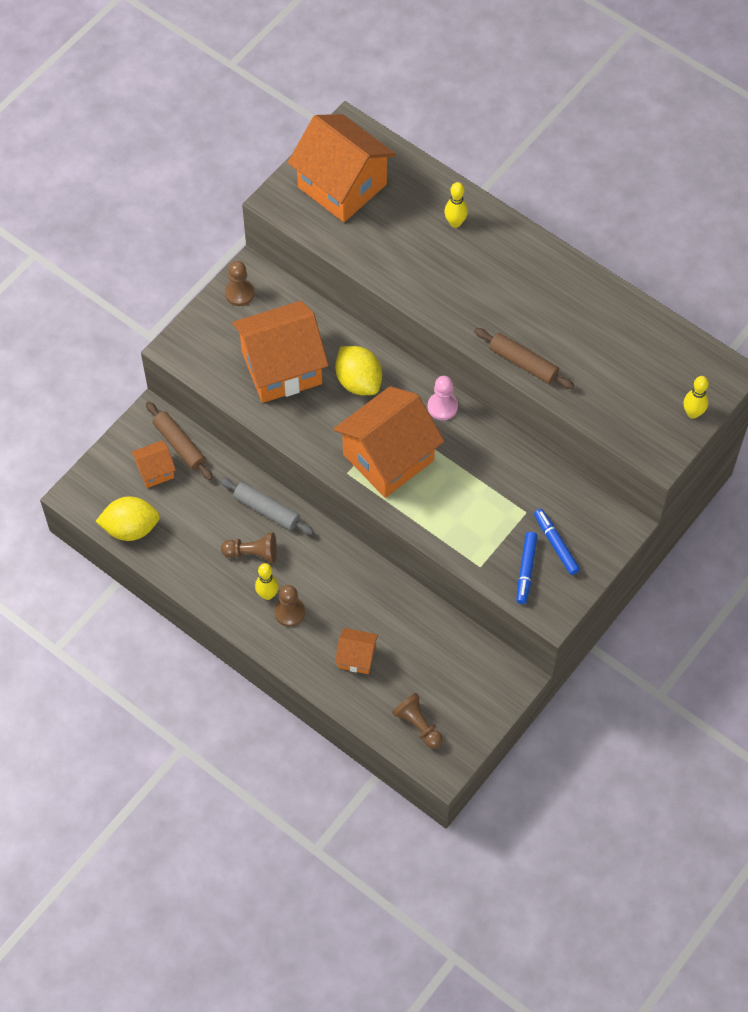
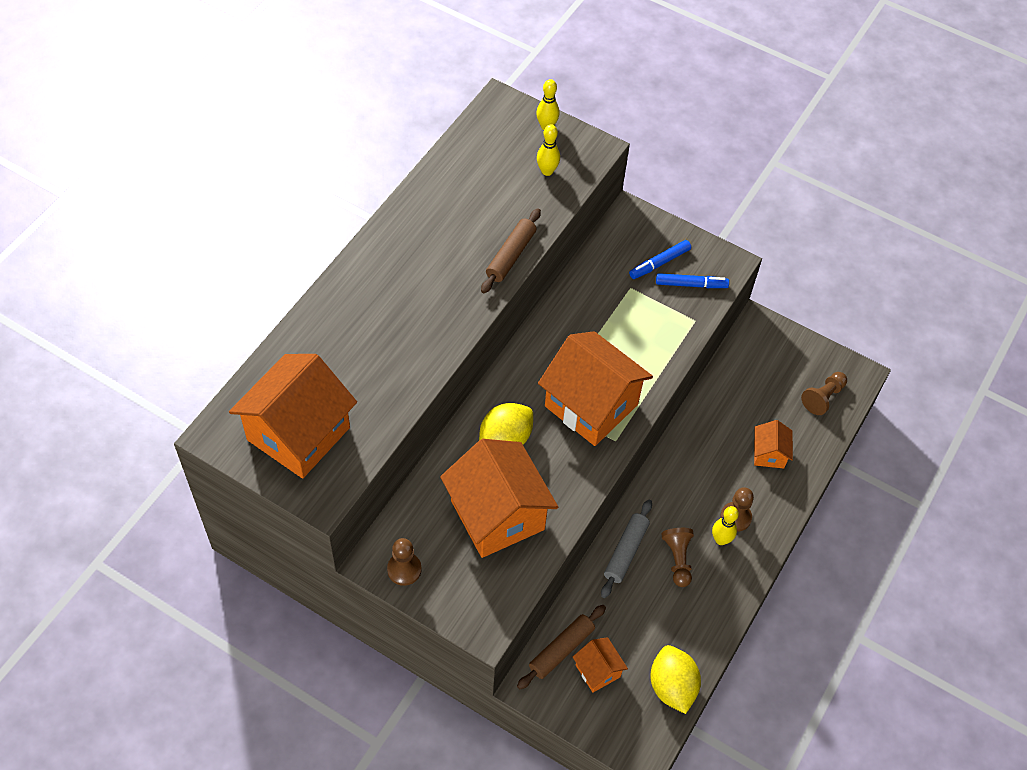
camera: 100 degrees left, 5 degrees down
pink pawn [428,376,458,420] -> none
yellow bowling pin [444,182,468,228] -> yellow bowling pin moved to [537,124,560,176]

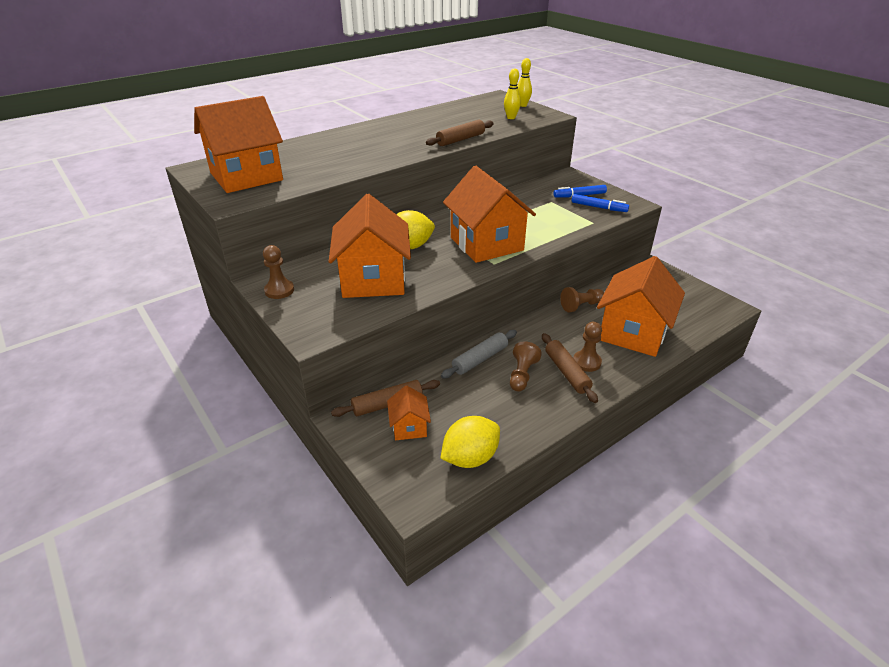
camera: 25 degrees right, 20 degrees down
yellow lemon [650,645,701,714] -> yellow lemon turned 45 degrees clockwise [440,416,500,468]
yellow bowling pin [712,506,739,545] -> brown rolling pin [542,333,598,403]
orange house [754,420,793,468] -> orange house [597,256,685,357], size x2.13
brown pawn [801,372,847,415] -> brown pawn moved to [560,287,604,312]

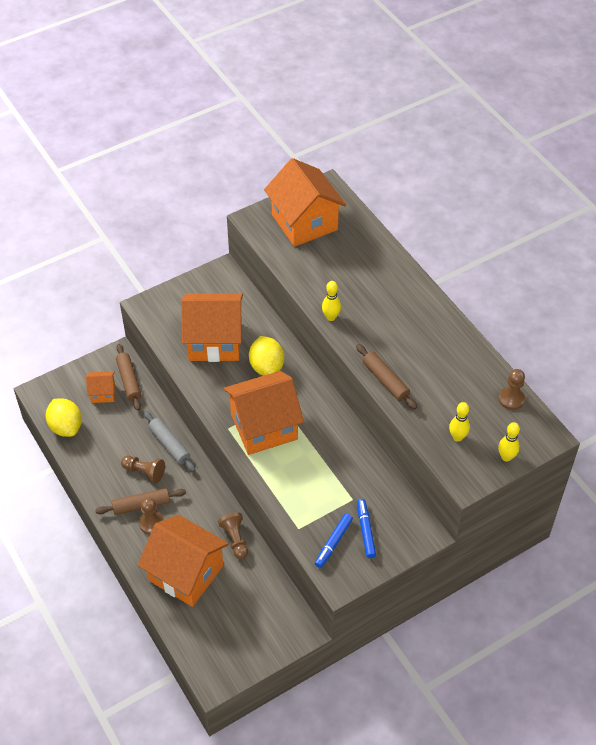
camera: 95 degrees right, 15 degrees up
brown pawn [263,245,294,299] -> brown pawn moved to [499,369,525,410]
none -> yellow bowling pin [322,281,341,321]

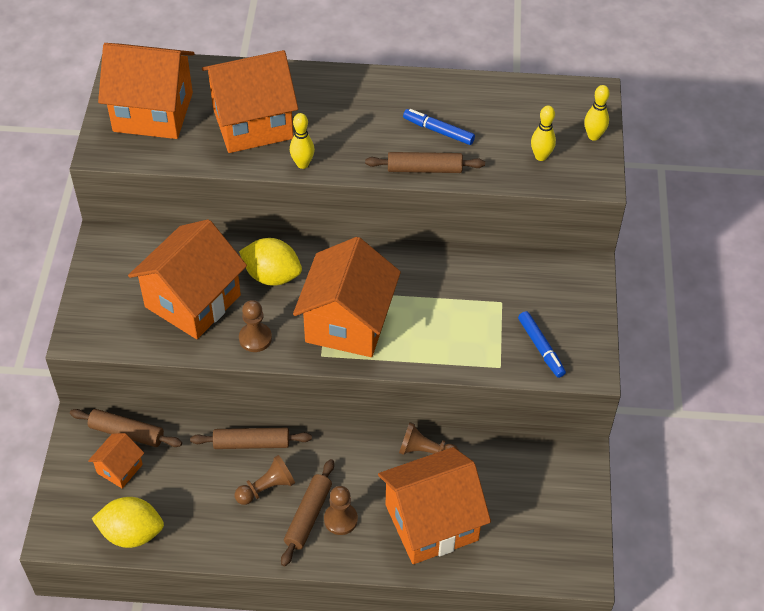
camera: 55 degrees left, 0 degrees up
grey rolling pin [144,411,195,472] -> brown rolling pin [190,428,312,449]
blue marker [357,499,376,558] -> blue marker moved to [403,109,475,145]
brown pawn [499,369,525,410] -> brown pawn moved to [239,300,272,352]
none -> orange house [202,50,298,153]

